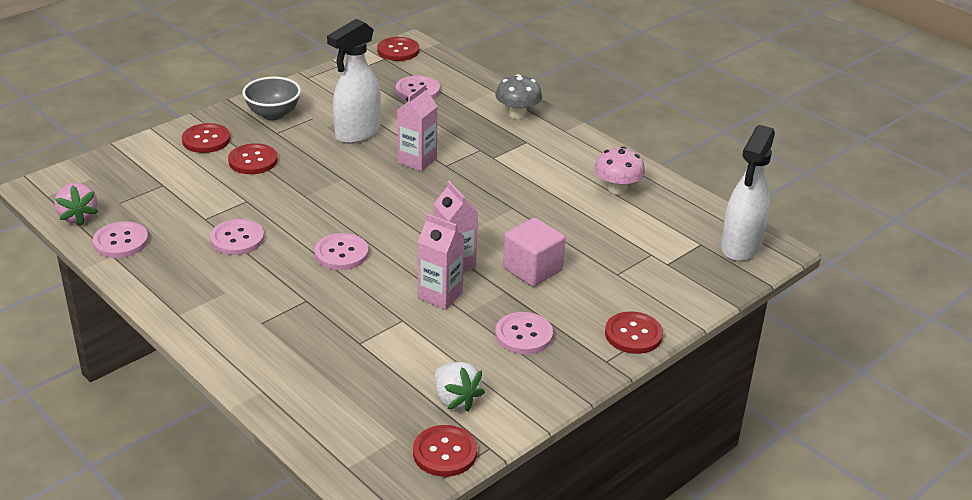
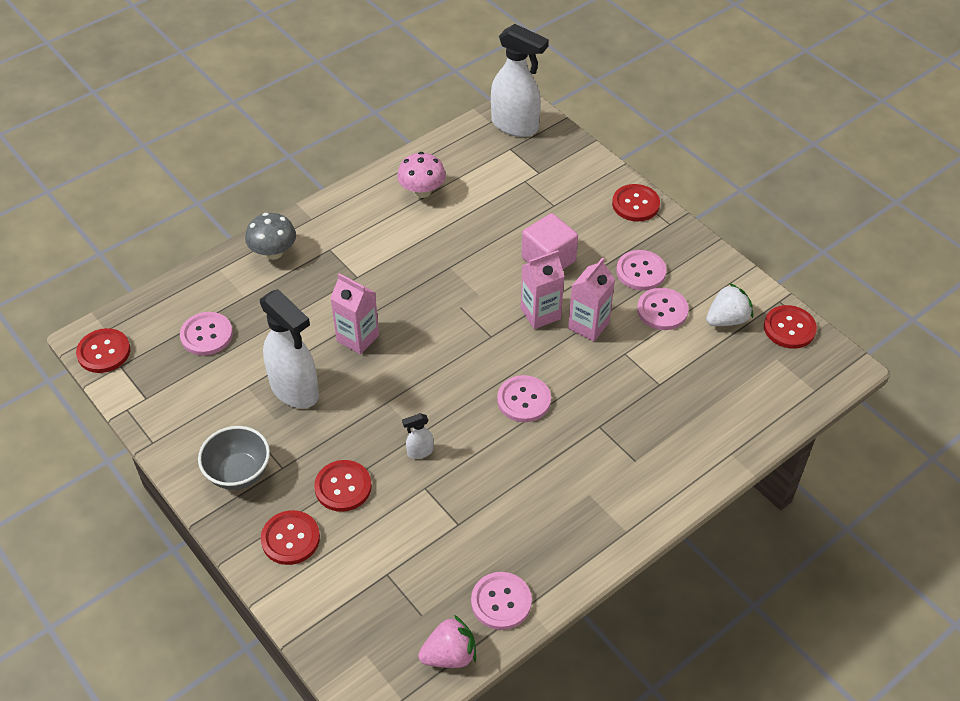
camera: 85 degrees left, 15 degrees up
pink button [210,219,264,255] -> pink button moved to [637,288,689,330]
none -> white spray bottle [402,413,434,459]

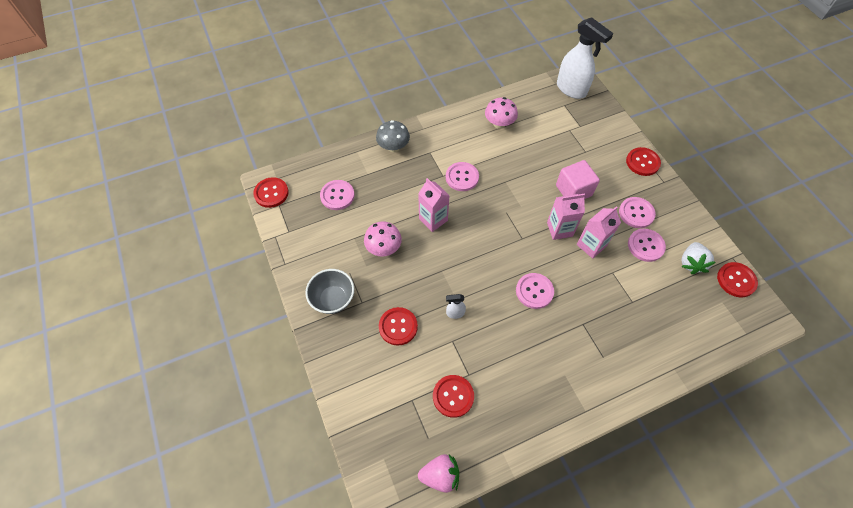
camera: 15 degrees right, 10 degrees up
white spray bottle [260,289,319,408] -> pink mushroom [364,222,402,256]
red button [261,510,320,565] -> red button moved to [433,375,474,418]
pink button [471,572,532,630] -> pink button moved to [446,162,479,191]
white strawberry [706,283,753,326] -> white strawberry turned 120 degrees clockwise [681,242,715,274]

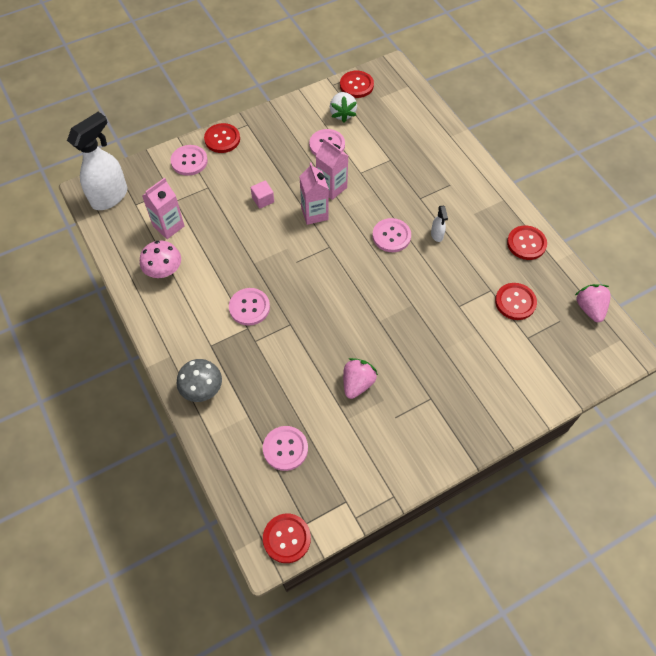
camera: 95 degrees left, 0 degrees up
grey bowl [305,269,354,314] -> none
pink mushroom [364,222,402,256] -> pink strawberry [343,358,378,399]
red button [379,307,418,346] -> red button moved to [507,225,547,260]
pink carton [418,178,450,232] -> pink carton moved to [142,178,185,239]
white spray bottle [446,294,466,319] -> white spray bottle moved to [431,205,448,242]
pink cube [556,160,600,199] -> pink cube [251,181,274,208], size x0.56
pink button [619,197,656,228] -> pink button moved to [171,145,208,176]
white strawberry [681,242,715,274] -> white strawberry turned 75 degrees clockwise [330,92,357,122]

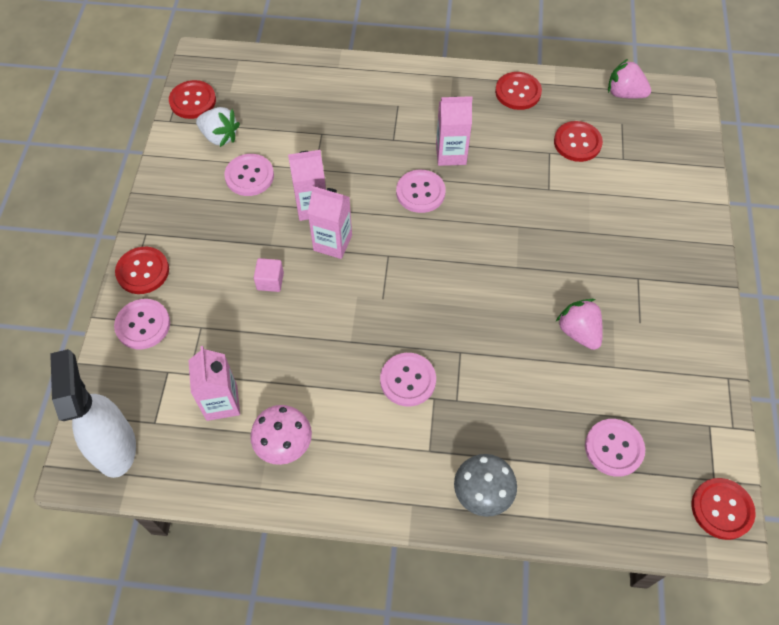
camera: 55 degrees left, 0 degrees up
white spray bottle [431,205,448,242] -> pink carton [436,96,473,166]

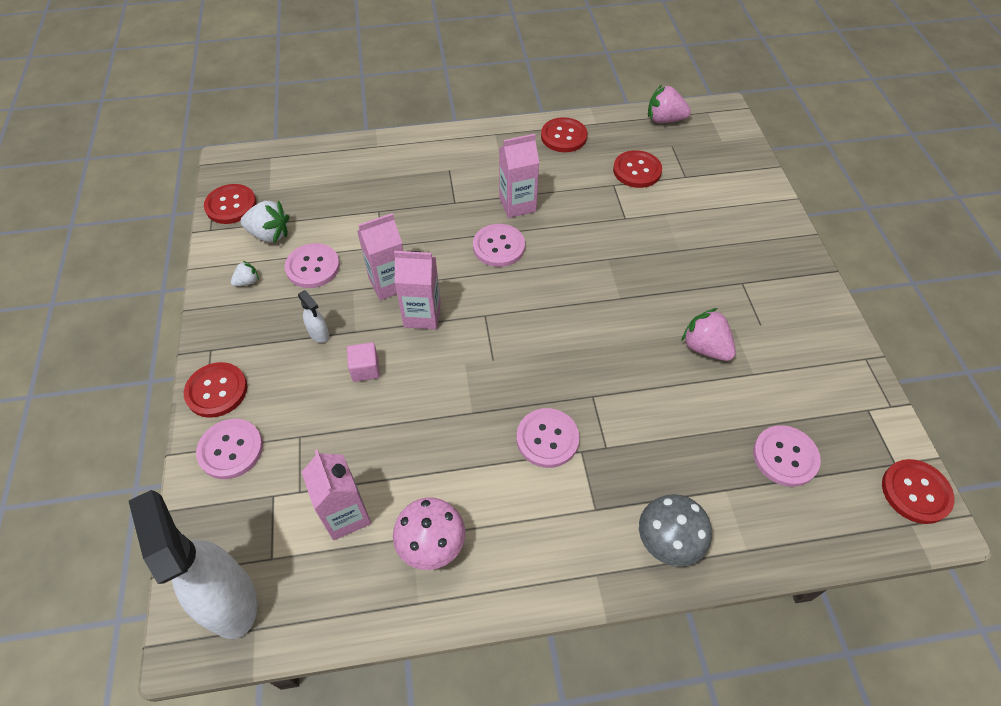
camera: 15 degrees left, 5 degrees down
none -> white strawberry [231,261,259,287]
none -> white spray bottle [298,290,329,343]

